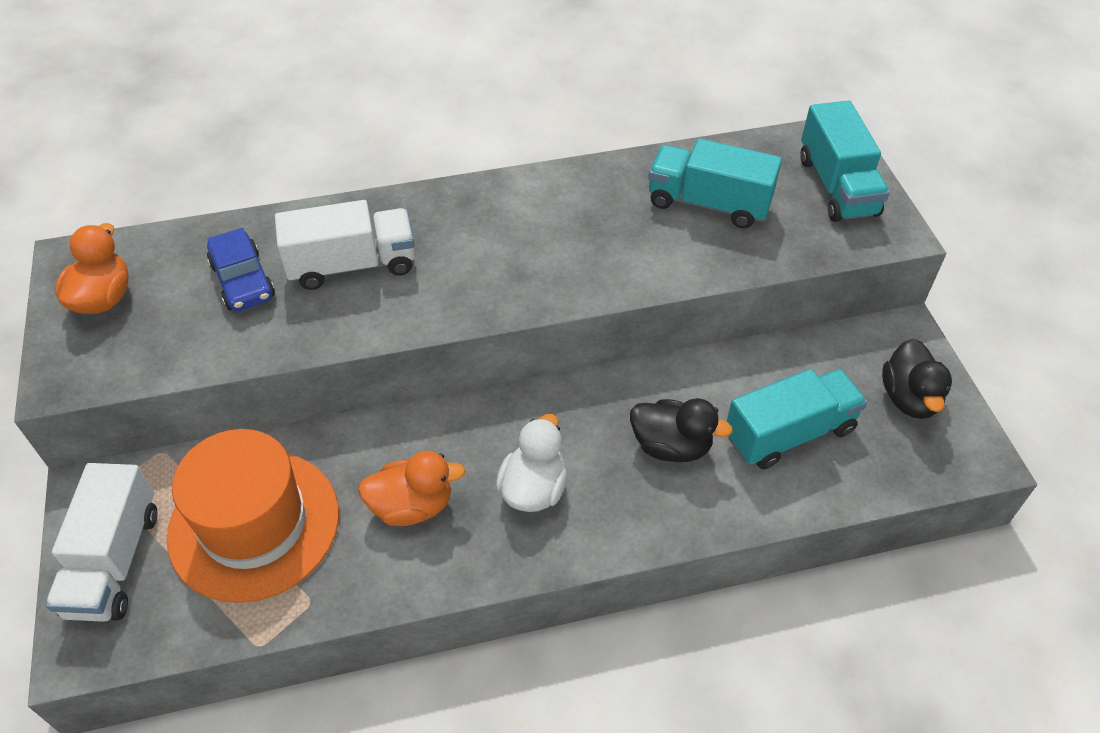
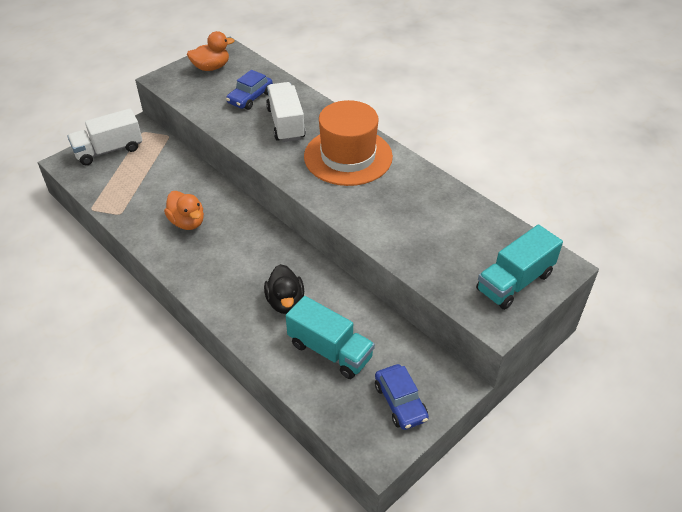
camera: 60 degrees right, 5 degrees down
orange hat [167,429,339,603] -> orange hat moved to [304,100,393,186]
white truck [275,200,415,290] -> white truck turned 150 degrees counterclockwise [266,82,306,142]
white duck [496,414,567,512] -> none
turquoise truck [648,139,782,229] -> none
black duck [882,339,952,419] -> blue car [375,364,429,430]

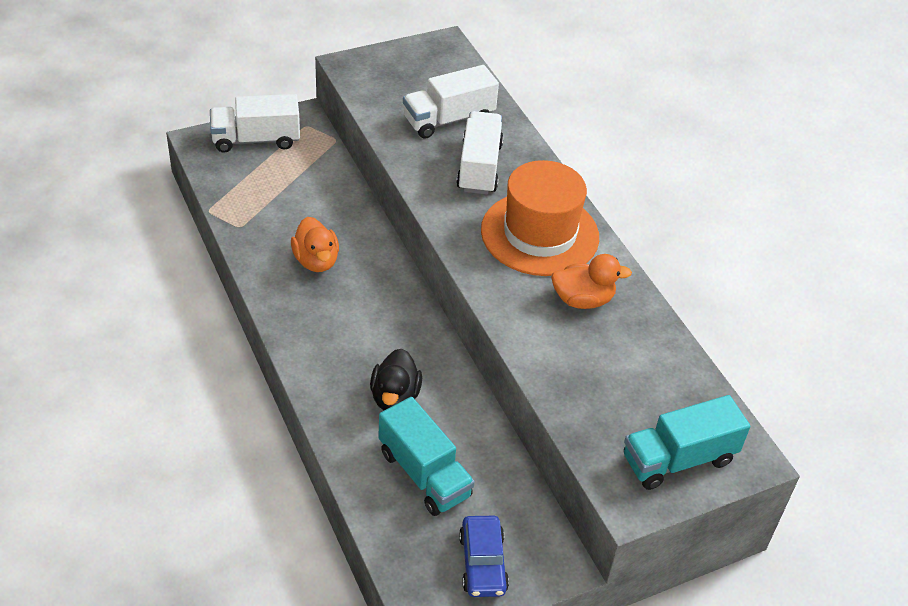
camera: 15 degrees right, 0 degrees up
orange duck [187,31,235,71] -> orange duck moved to [551,254,632,309]
blue car [226,70,273,110] -> white truck [403,65,499,139]

